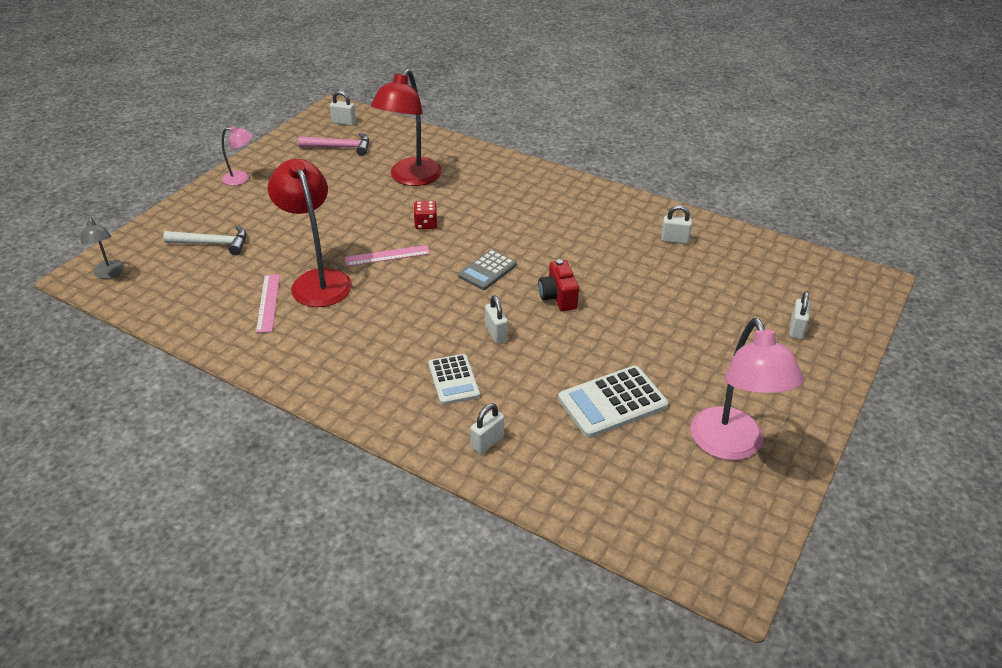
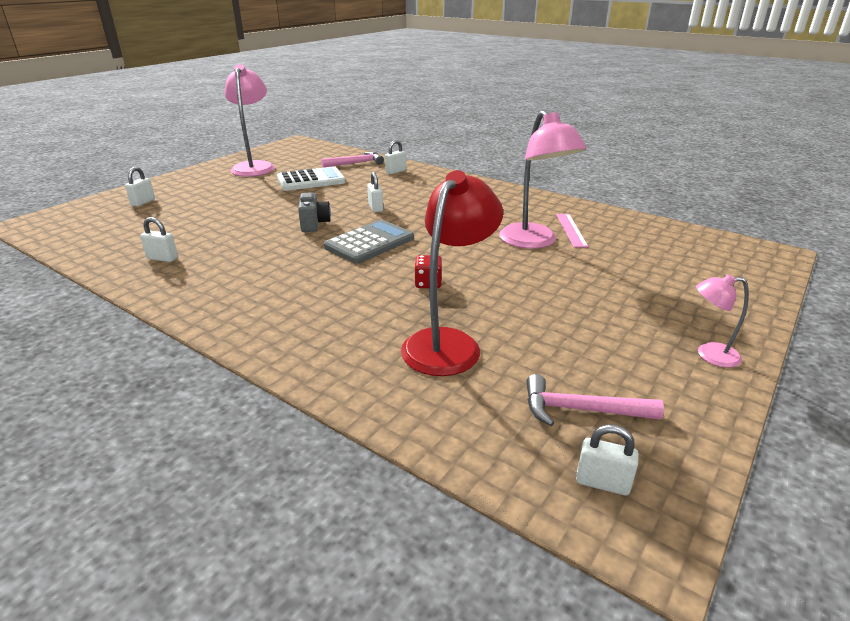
camera: 175 degrees left, 10 degrees down
grey lamp [81,217,125,279] -> none
white hammer [163,226,246,255] -> none
red lamp [268,159,352,307] -> pink lamp [499,110,586,249]
pink ruler [345,245,430,266] -> none
white calculator [428,354,480,405] -> none
grey calculator [458,249,517,290] -> grey calculator [324,220,414,264], size x1.51
red camera [538,259,579,311] -> grey camera [298,192,331,232]
none -> pink hammer [321,152,384,168]

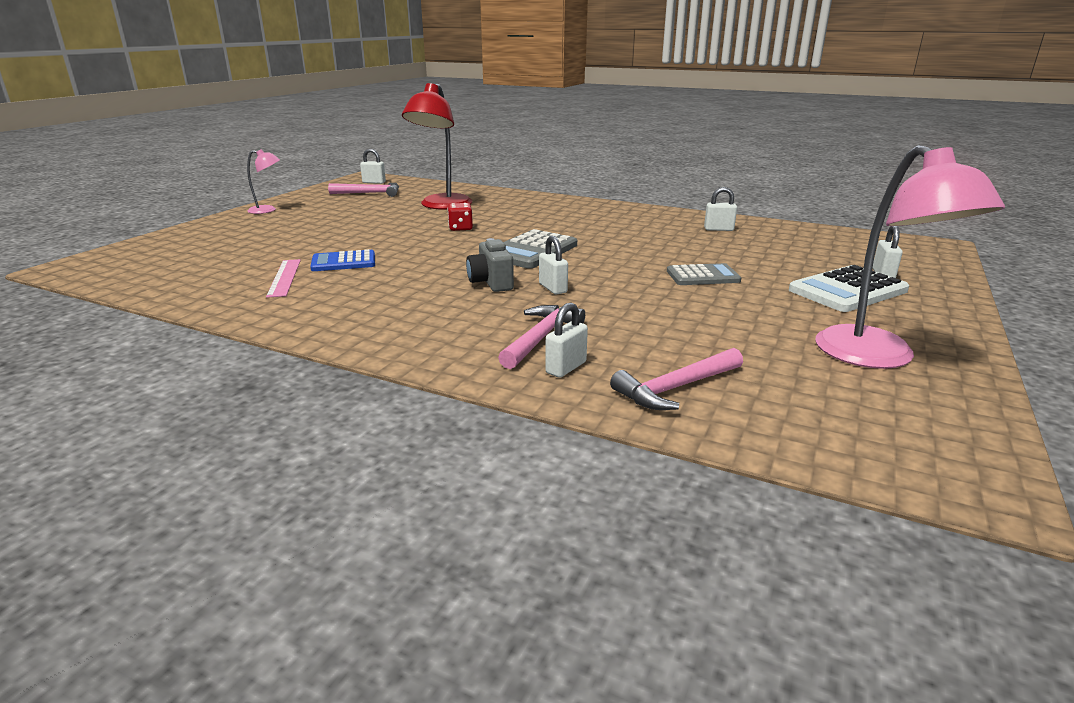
camera: 170 degrees right, 5 degrees down
white calculator [277,166,346,191] -> white calculator moved to [789,265,909,312]
grey camera [298,192,331,232] -> grey camera moved to [466,238,514,292]
pink lamp [499,110,586,249] -> blue calculator [310,249,375,271]
none -> pink hammer [498,305,585,369]
none -> grey calculator [667,263,741,285]

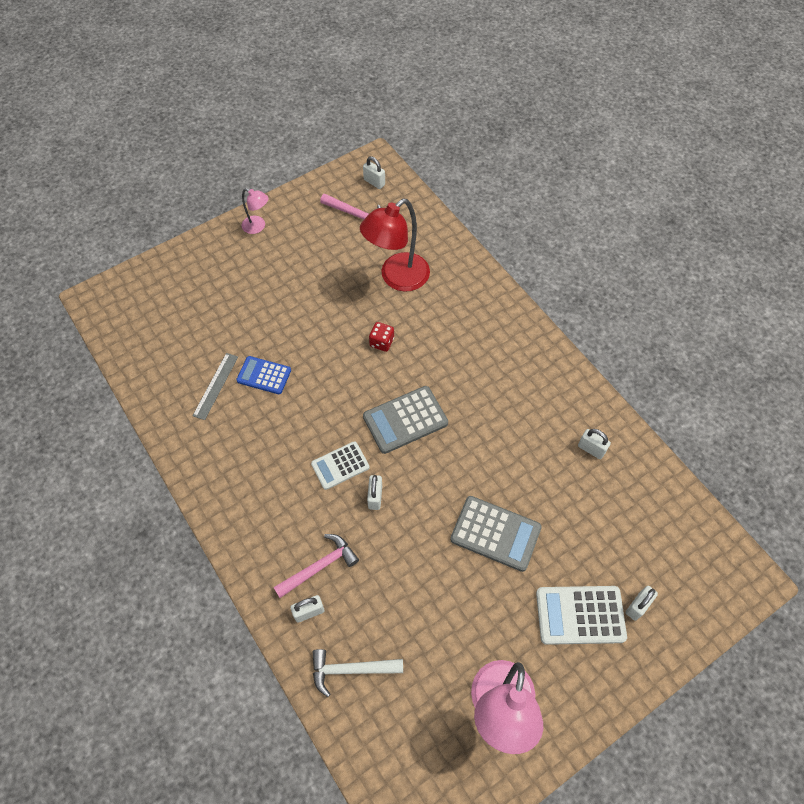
camera: 30 degrees right, 35 degrees up
pink ruler [266,259,301,298] -> grey ruler [193,353,238,420]
grey camera [466,238,514,292] -> white calculator [311,441,369,490]
pink hammer [610,348,743,410] -> white hammer [313,649,403,697]
grey calculator [667,263,741,285] -> grey calculator [450,496,542,572], size x1.51

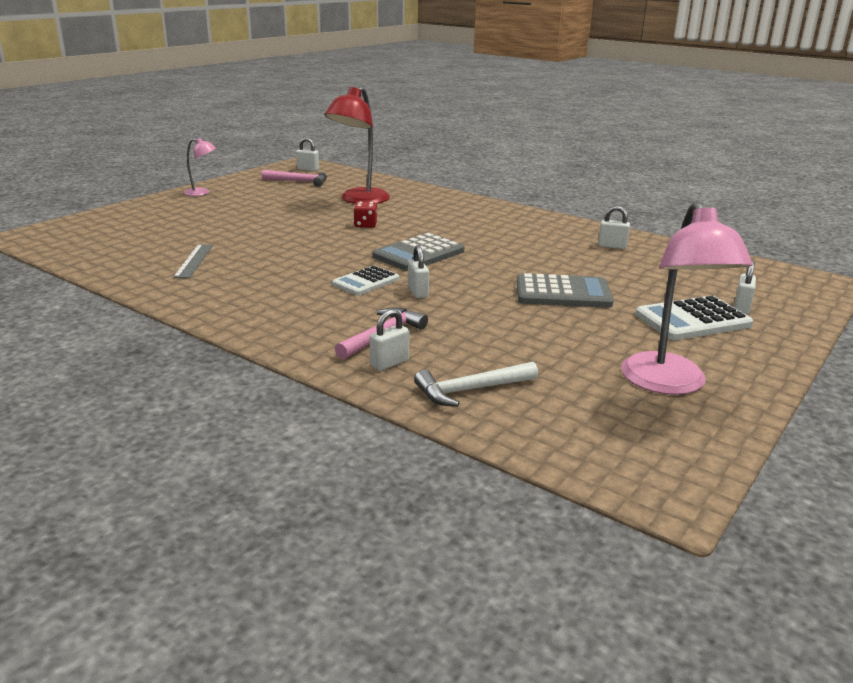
camera: 20 degrees left, 35 degrees down
blue calculator [236,356,291,394] -> none

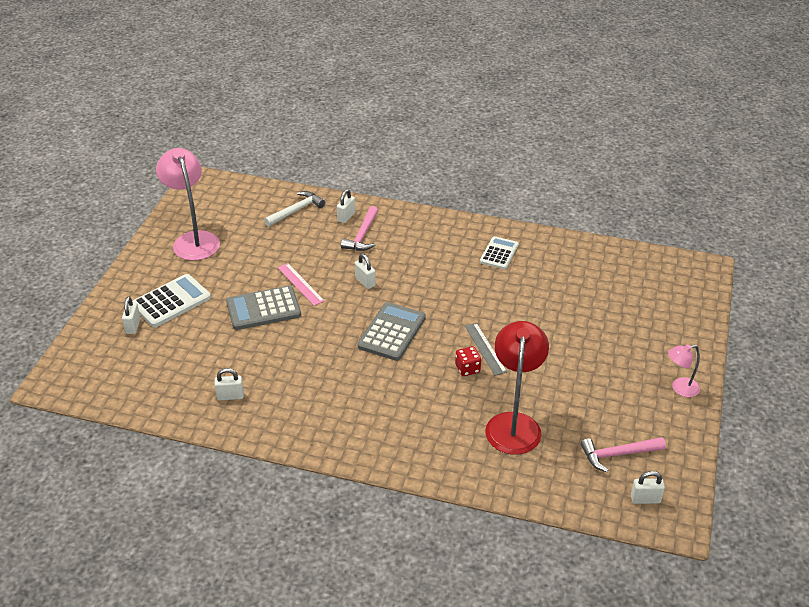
camera: 160 degrees right, 15 degrees up
grey ruler [173,244,213,278] -> grey ruler moved to [465,323,507,376]
white calculator [332,266,399,296] -> white calculator moved to [480,236,519,269]
none -> pink ruler [278,263,325,306]

